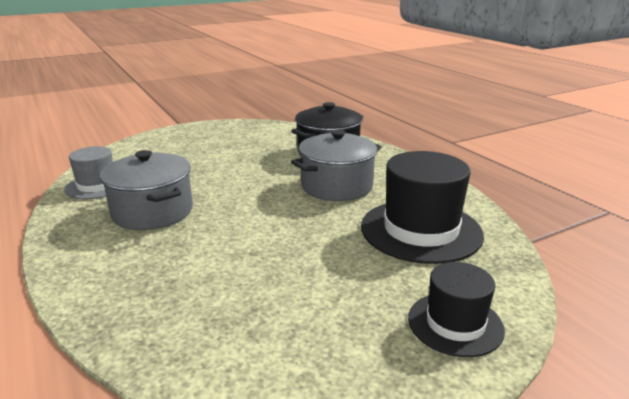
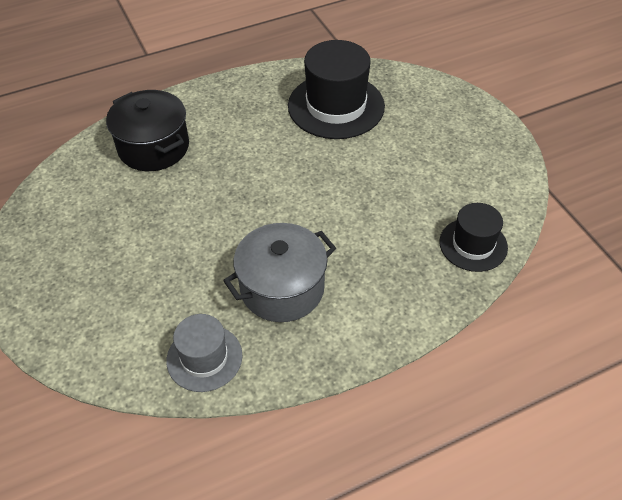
camera: 85 degrees left, 25 degrees up
grey pot [291,130,381,201] -> none
black hat [408,262,505,357] -> black hat moved to [439,203,508,272]

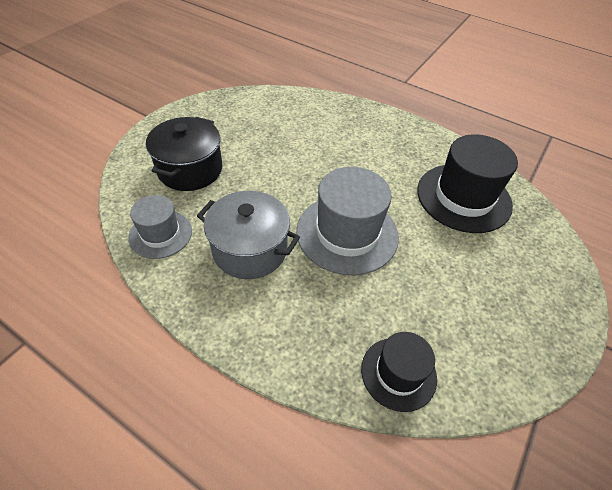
camera: 55 degrees right, 0 degrees up
black pot [106,90,189,171] -> black pot moved to [146,117,222,191]
none -> grey hat [296,167,399,275]

